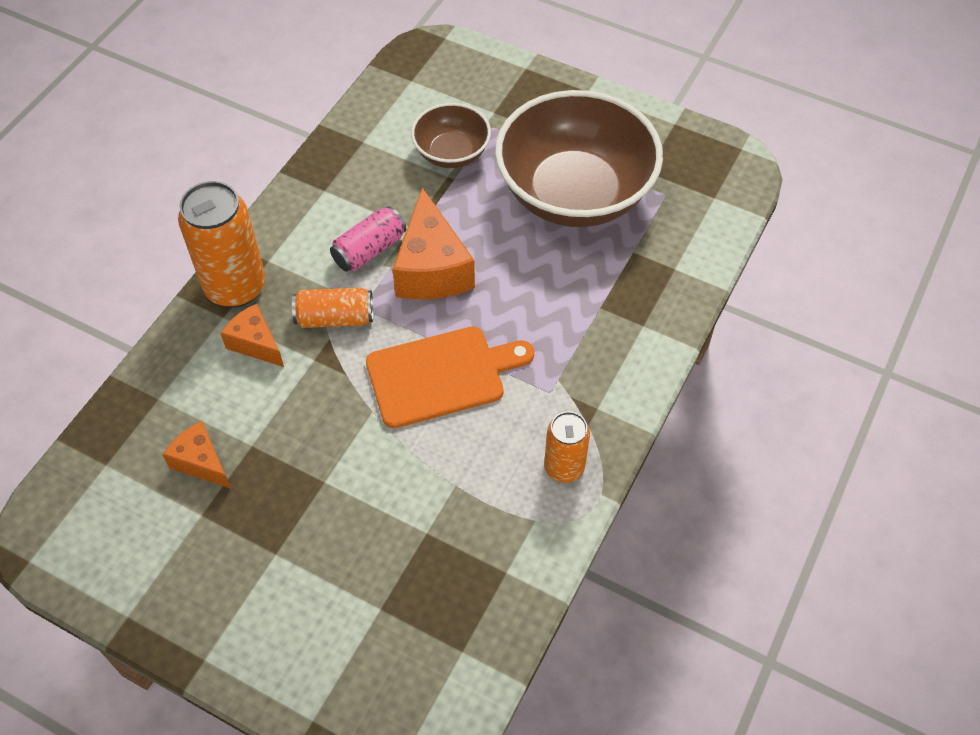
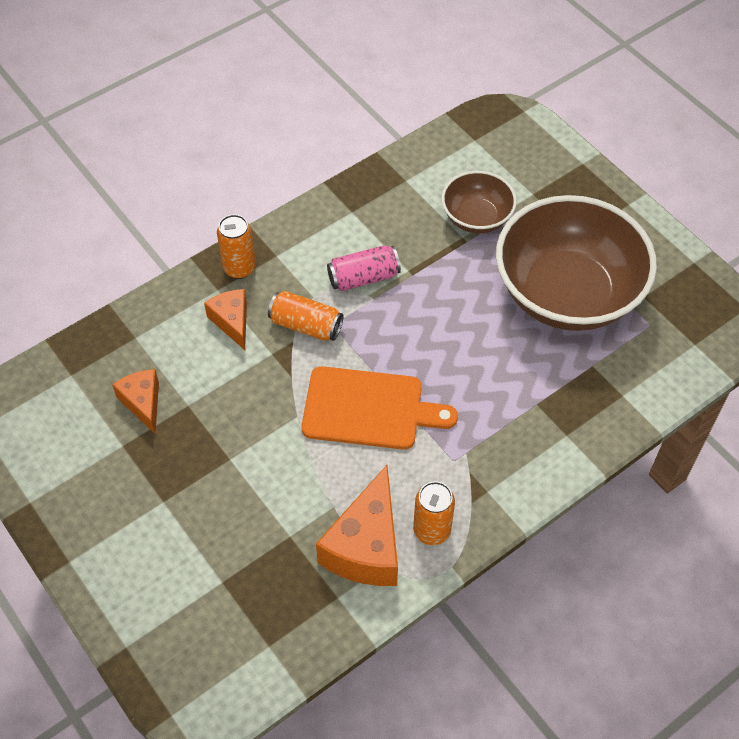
camera: 25 degrees right, 0 degrees up
orange can [178,181,266,308] -> orange can [217,214,256,279], size x0.58
orange cheese [392,187,475,300] -> orange cheese moved to [316,465,398,586]

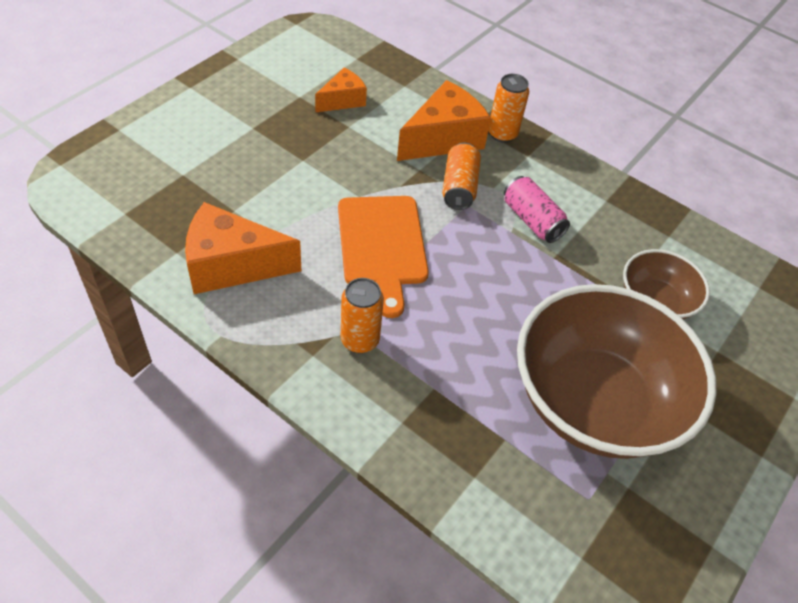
camera: 70 degrees right, 5 degrees down
orange cheese [204,289,247,350] -> orange cheese [397,80,491,161], size x1.72
orange can [413,481,455,545] -> orange can moved to [341,278,384,353]

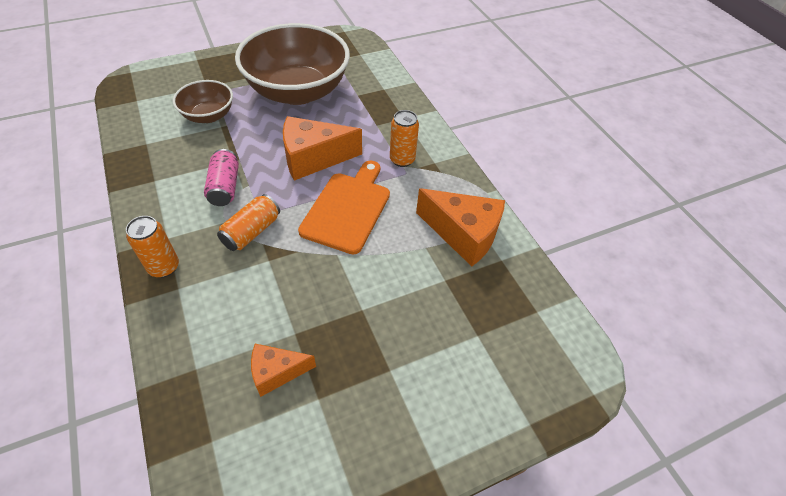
camera: 150 degrees left, 0 degrees up
orange cheese [397,80,491,161] -> orange cheese moved to [283,116,362,181]

